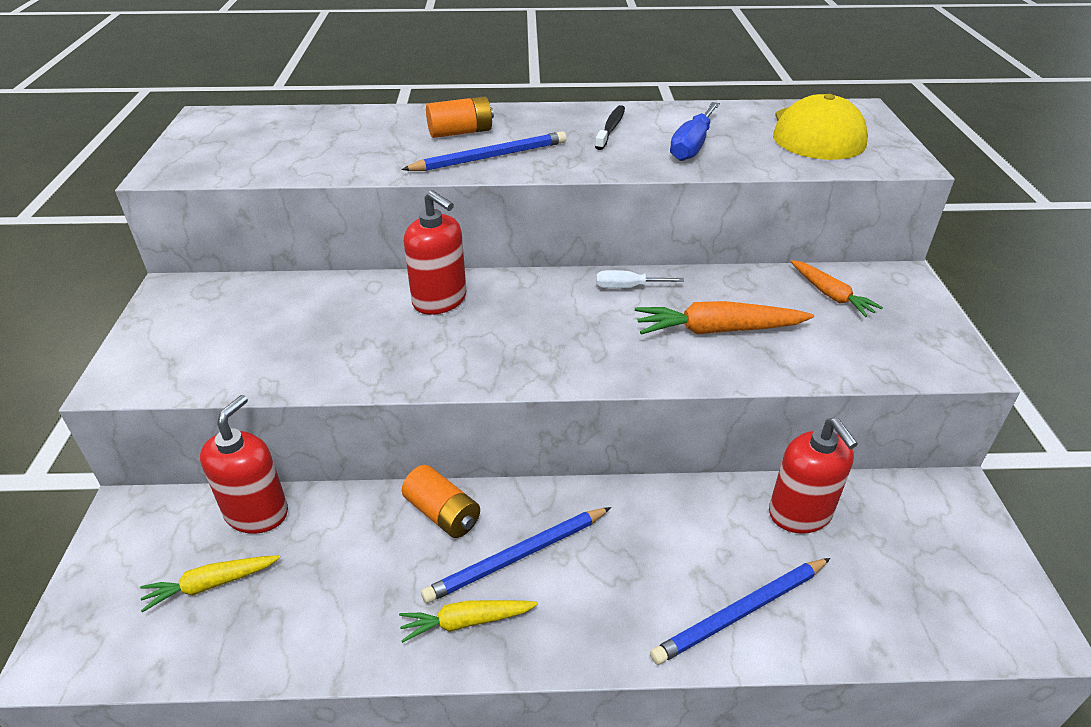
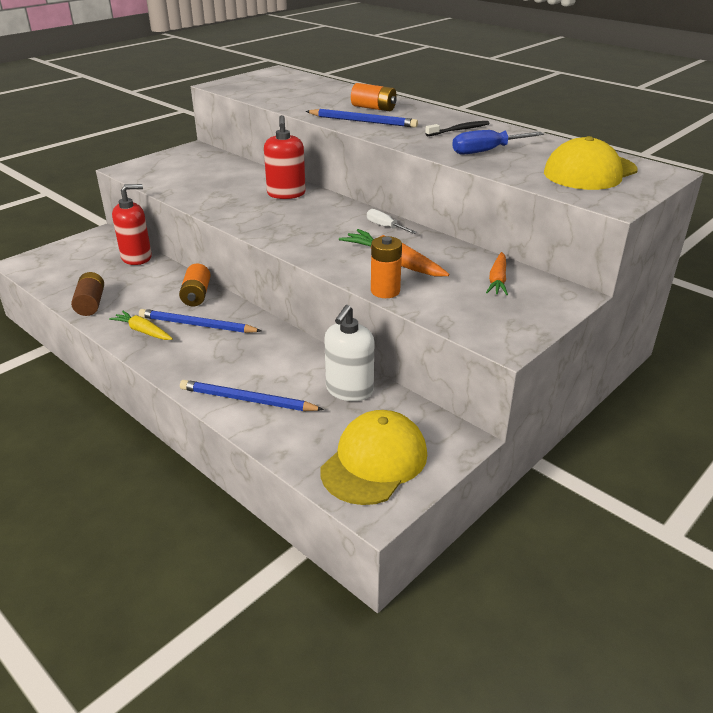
camera: 45 degrees right, 5 degrees down
yellow carrot [140,555,280,612] -> none
red soap dispenser [769,418,858,534] -> white soap dispenser [324,305,374,401]
none -> brown battery [71,272,104,316]
none -> yellow cap [320,410,427,505]
none -> orange battery [371,236,402,298]

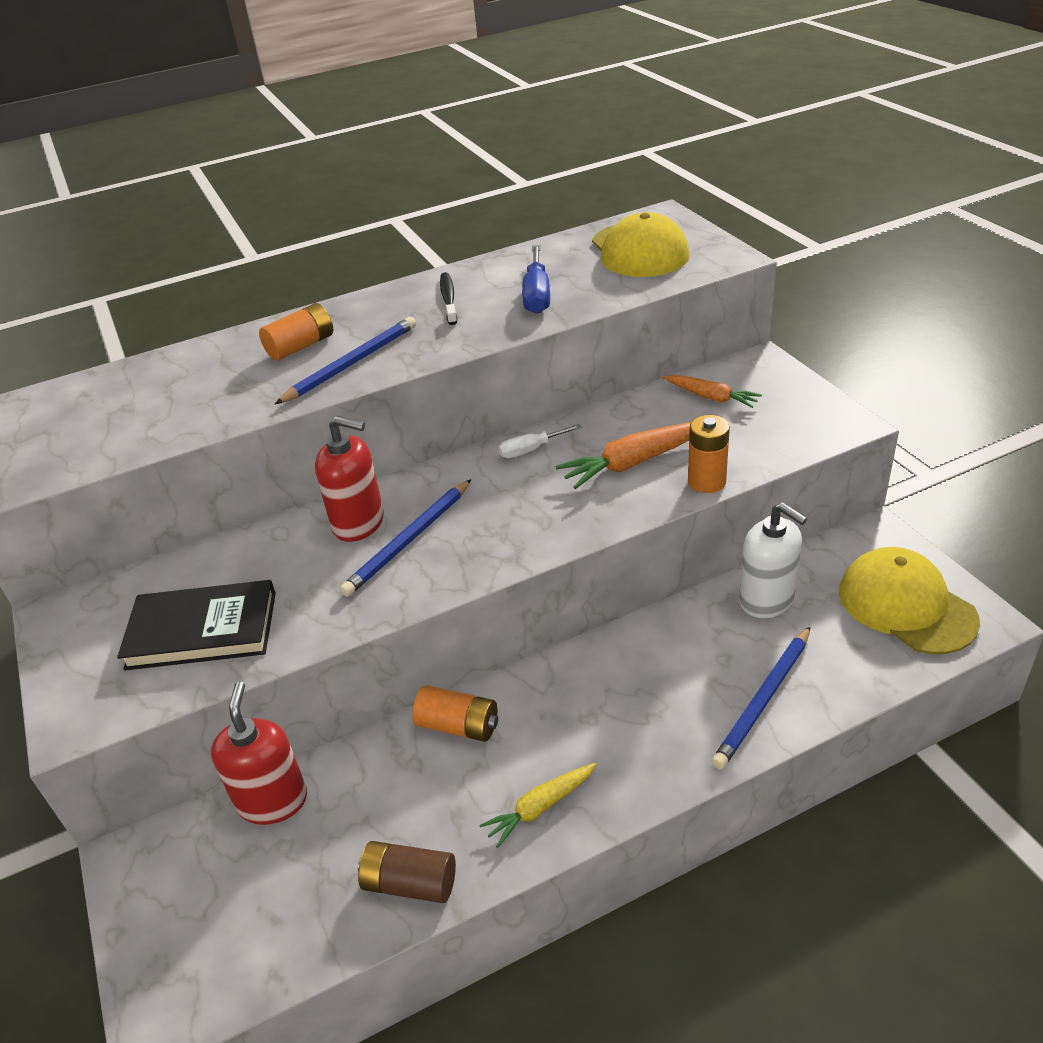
camera: 65 degrees left, 5 degrees up
blue pencil [139,309,262,333] -> blue pencil moved to [340,479,471,597]
none -> black book [117,580,276,670]

